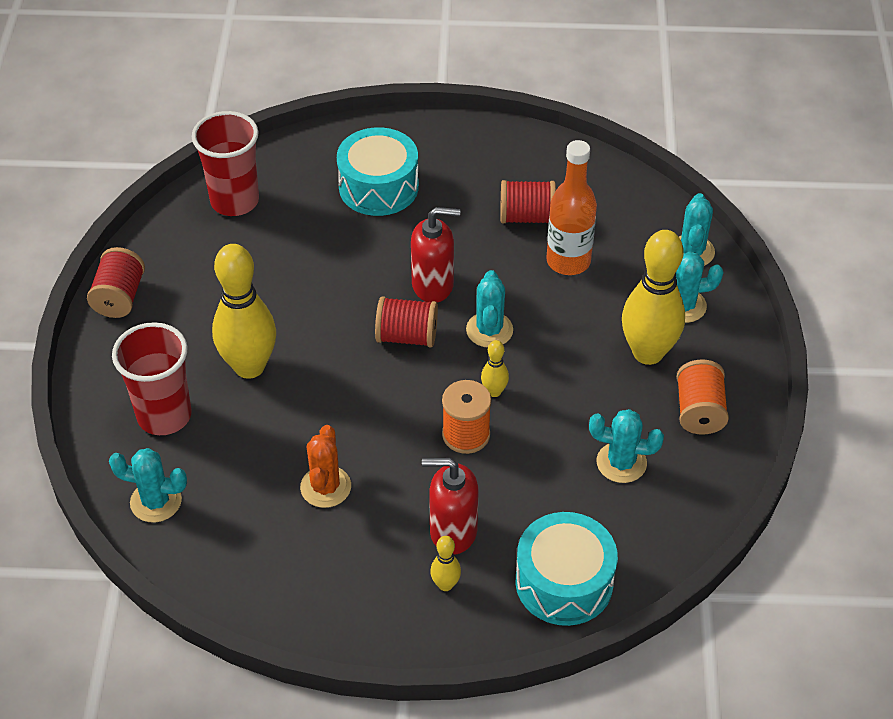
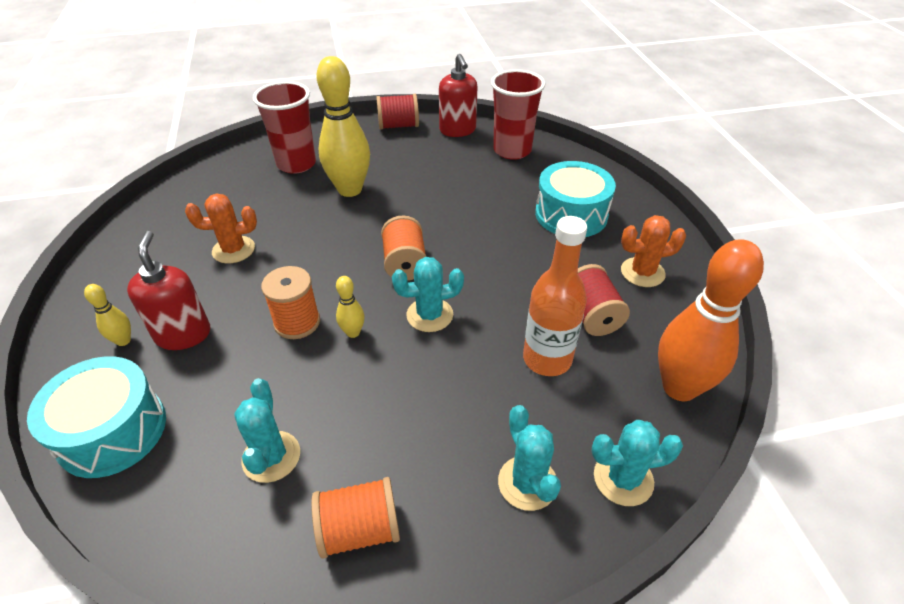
camera: 75 degrees right, 5 degrees down
turquoise cactus [109,448,187,523] -> none
red spool [375,296,438,347] -> orange spool [381,215,426,281]
red soap dispenser [411,207,460,303] -> red soap dispenser moved to [439,54,478,137]
yellow bowling pin [622,230,685,365] -> none
none -> orange cactus [621,215,686,287]
none -> orange bowling pin [658,239,764,401]

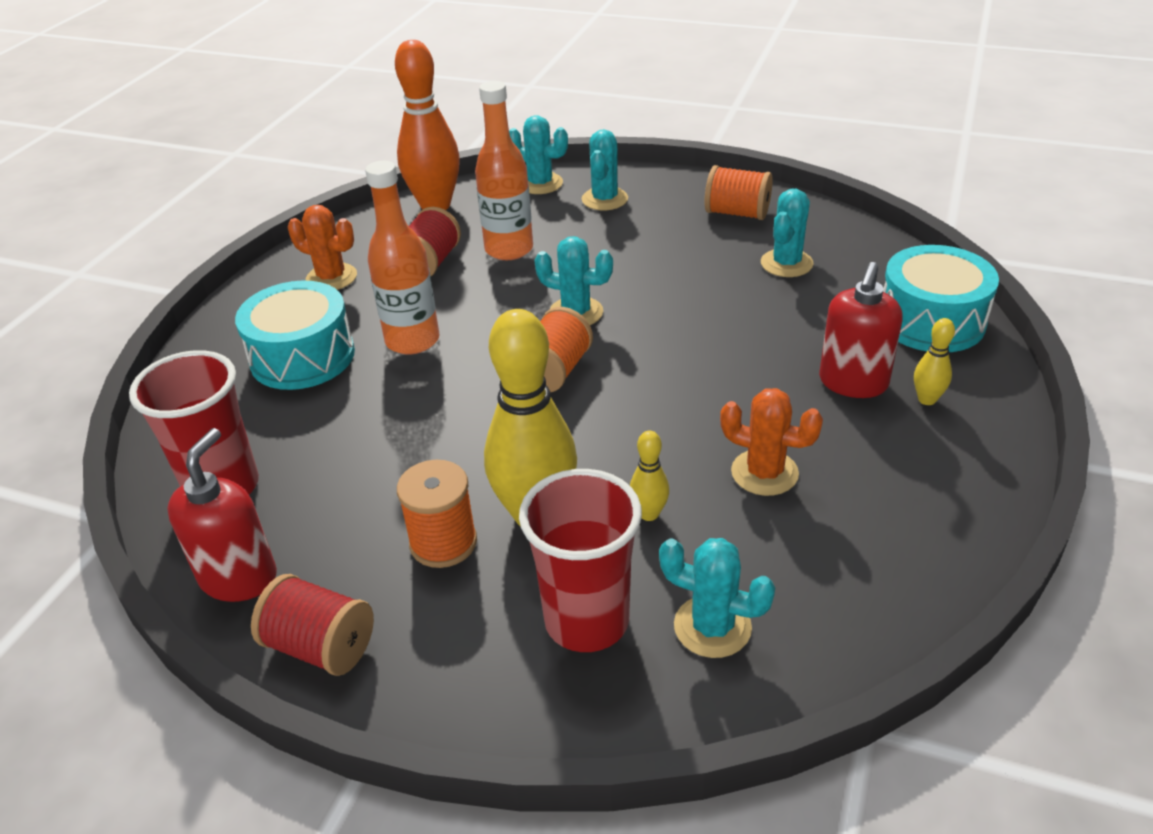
camera: 145 degrees left, 5 degrees down
orange spool [261,266,320,339] -> orange spool moved to [397,460,477,568]
yellow bowling pin [336,276,365,338] -> yellow bowling pin moved to [630,431,669,521]
none -> orange bottle [365,161,439,355]
none -> turquoise cactus [659,538,775,658]

